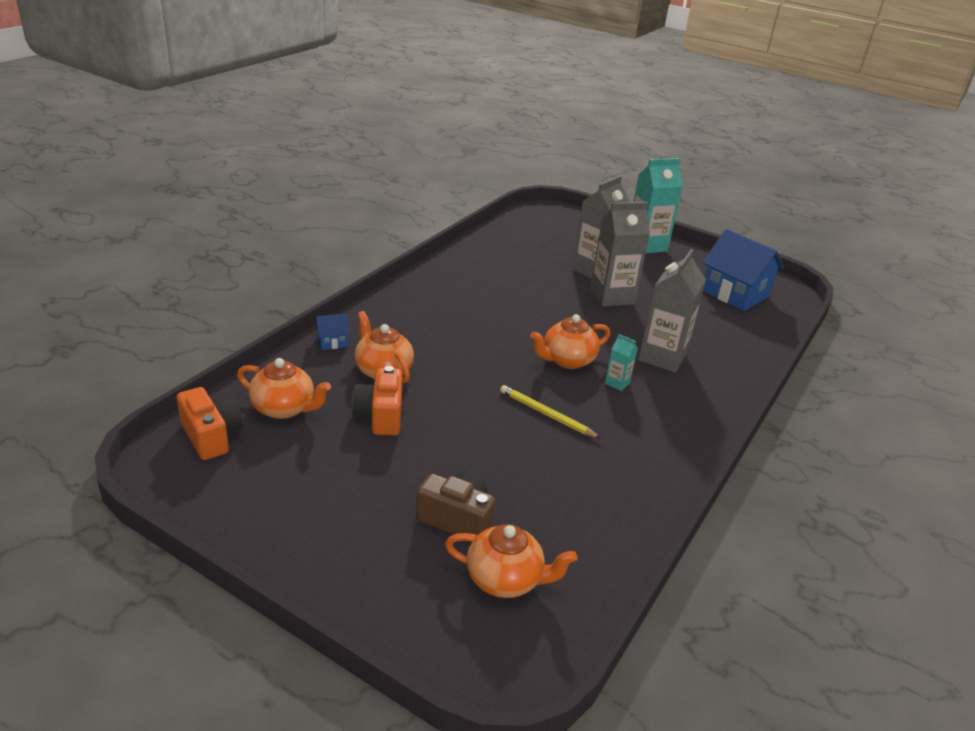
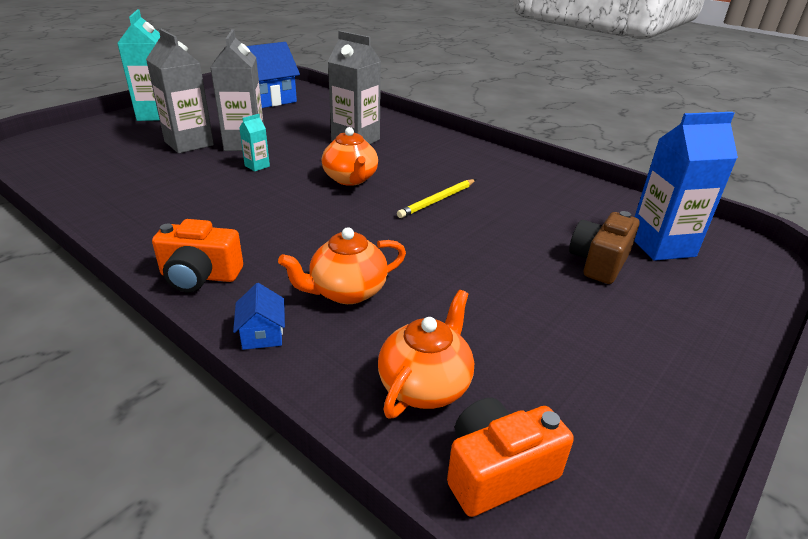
camera: 80 degrees left, 0 degrees up
orange camera [352,366,403,435] -> orange camera moved to [152,219,243,292]
orange teapot [445,524,577,598] -> blue carton [634,112,738,261]
turquoise carton [605,334,638,391] -> turquoise carton moved to [239,114,270,171]

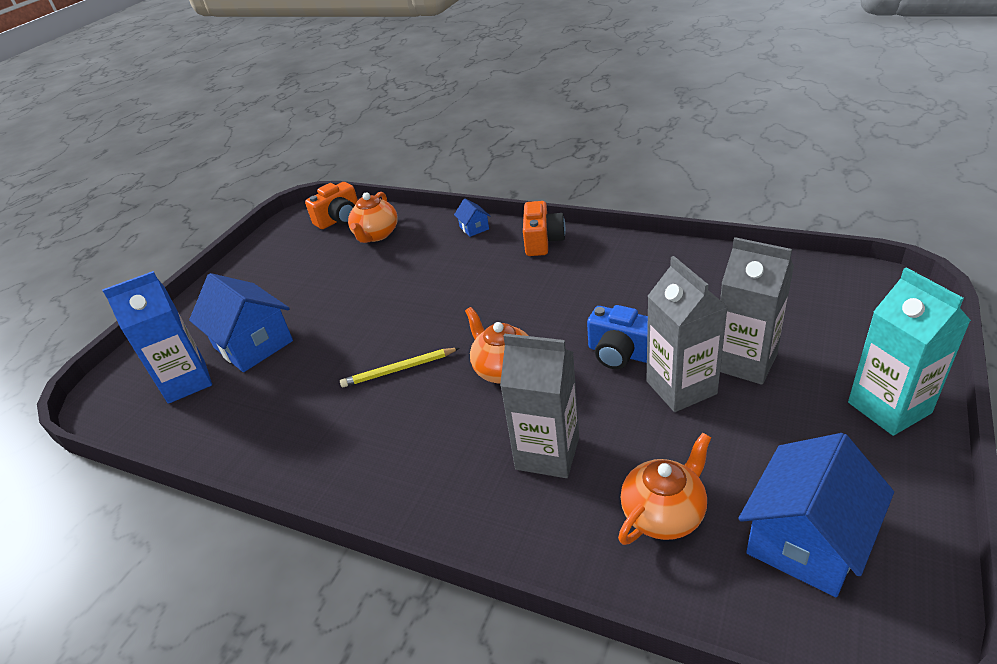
camera: 170 degrees right, 5 degrees up
orange camera [152,219,243,292] -> orange camera turned 105 degrees clockwise [523,201,566,256]
turquoise carton [239,114,270,171] -> blue camera [587,305,648,369]
orange teapot [278,227,406,304] -> orange teapot moved to [618,433,711,545]
yellow pencil [397,179,476,218] -> yellow pencil turned 135 degrees counterclockwise [340,348,460,387]
brown camera [569,211,640,284] -> blue house [189,273,293,372]

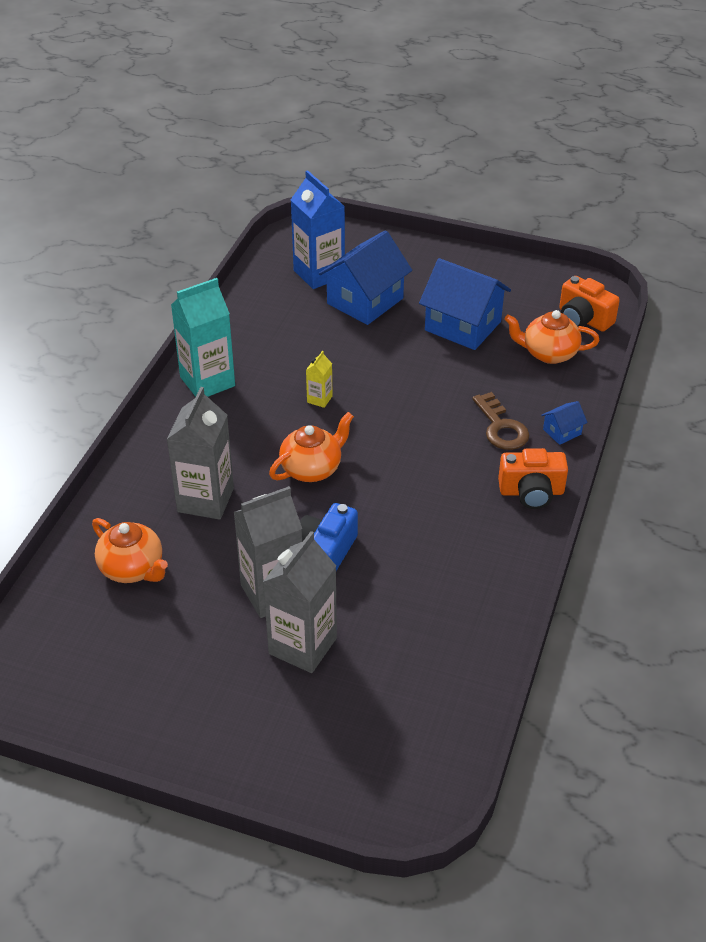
camera: 80 degrees right, 5 degrees up
yellow pencil [340,348,460,387] -> yellow carton [306,351,333,408]
blue house [738,433,894,597] -> blue house moved to [419,258,511,350]
turquoise carton [848,267,971,436] -> turquoise carton moved to [171,278,235,397]
none -> brown key [472,392,529,450]

